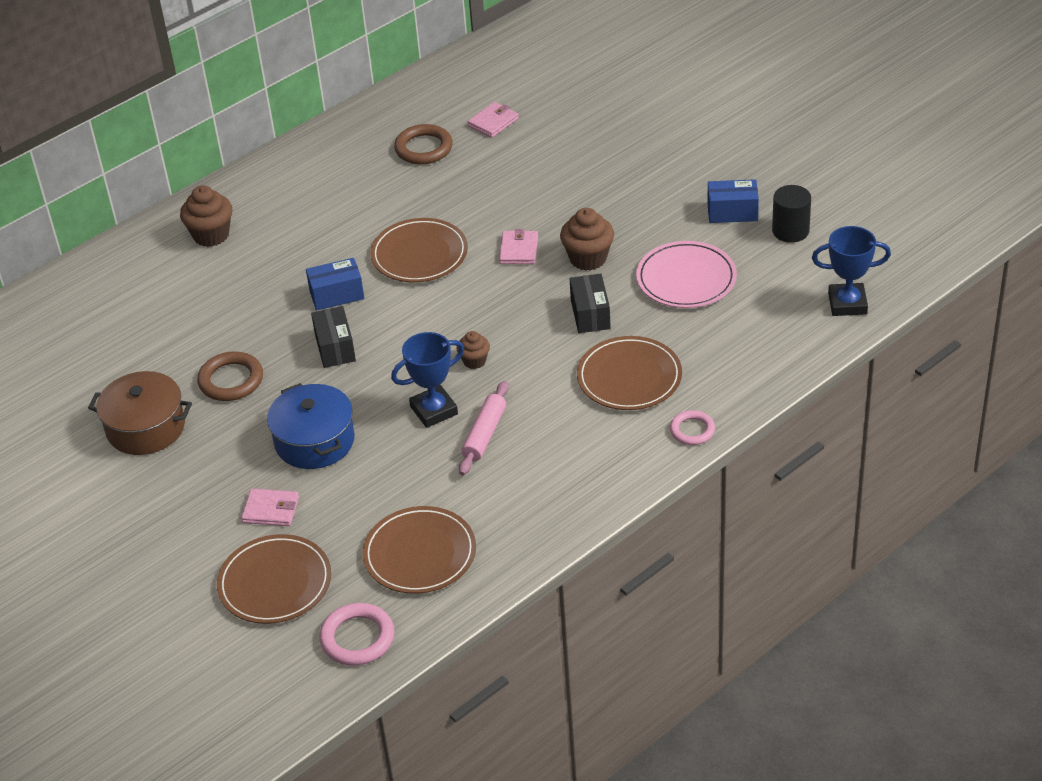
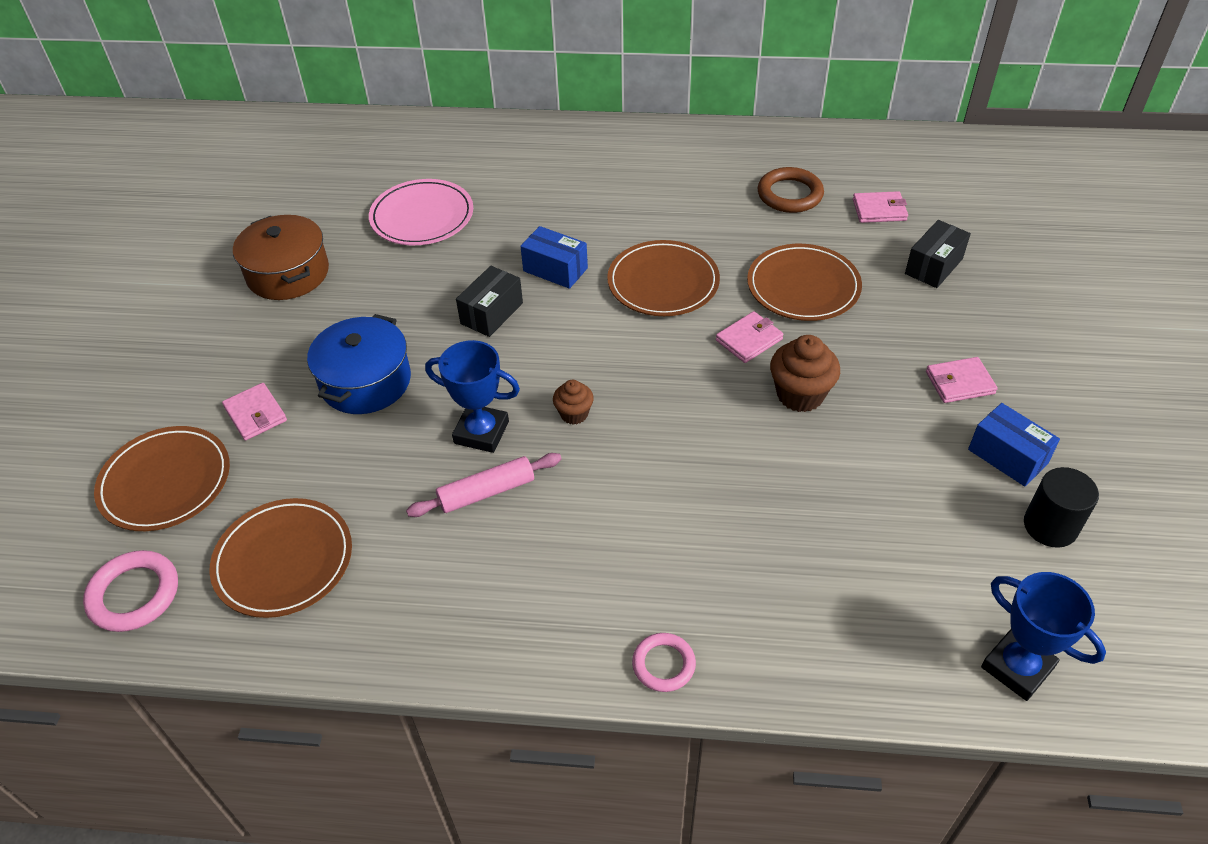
camera: 45 degrees right, 5 degrees up
brown cupcake [180,186,232,247] -> none
brown ring [197,351,263,401] -> none
black box [570,274,611,333] -> black box moved to [905,220,971,288]
brown plate [577,336,682,410] -> brown plate moved to [747,244,862,321]
pink plate [636,241,737,308] -> pink plate moved to [369,179,473,245]
none -> pink wallet [926,357,998,403]

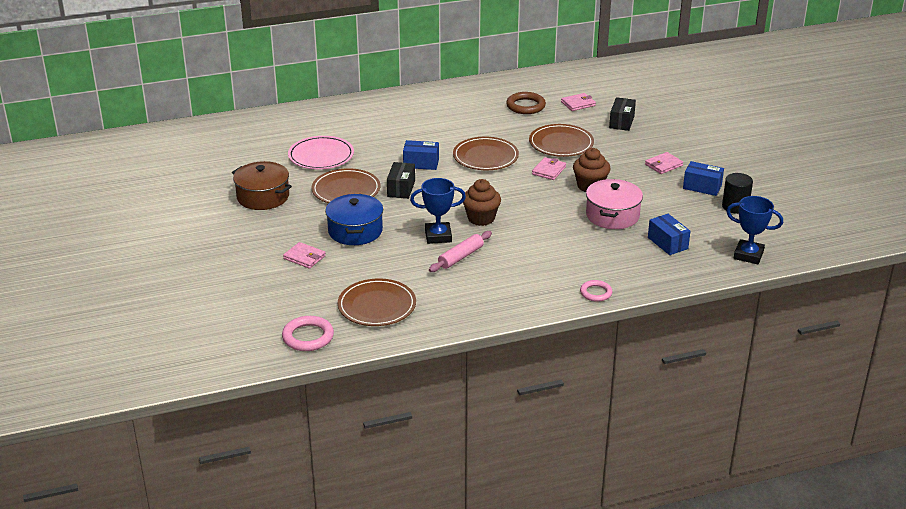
camera: 25 degrees left, 15 degrees down
brown plate [94,426,230,531] -> brown plate moved to [311,168,380,203]
brown cupcake [553,380,594,425] -> brown cupcake [463,179,501,226], size x1.69
none -> pink pot [586,179,643,229]
none -> blue box [648,214,691,255]

